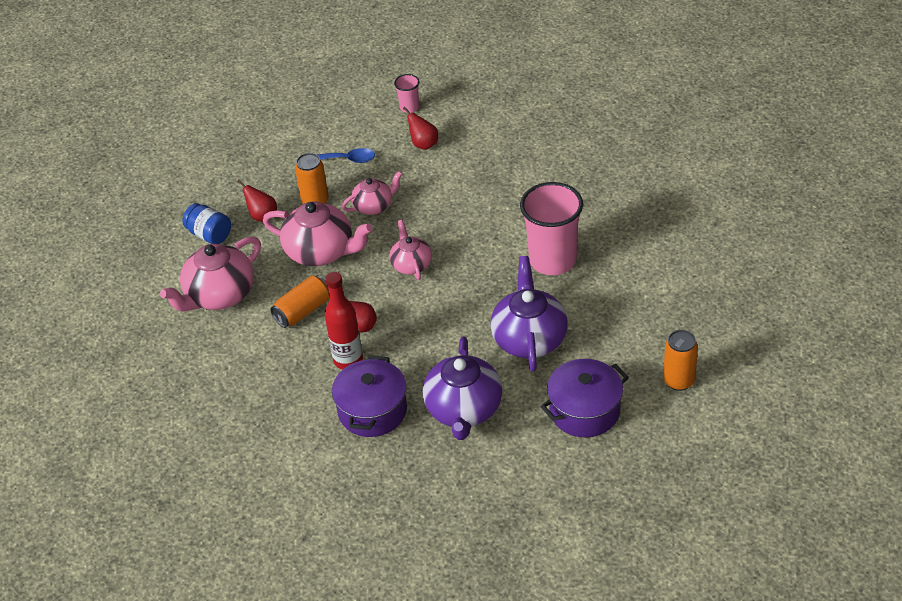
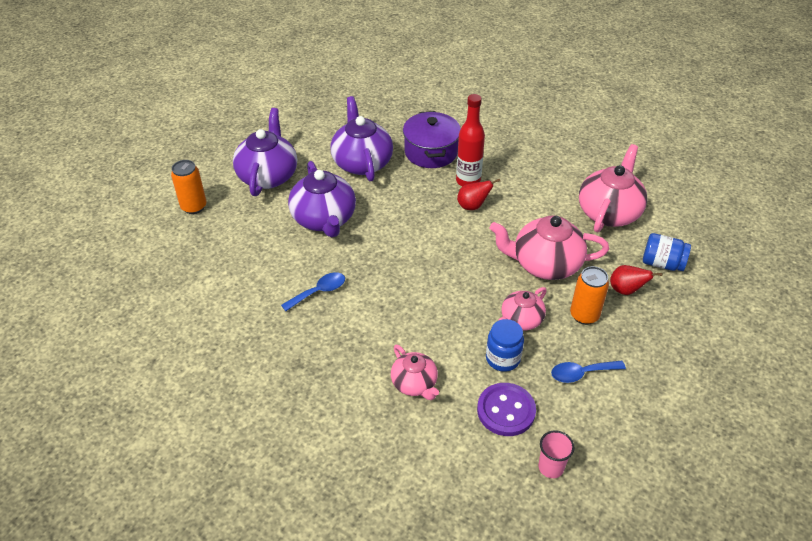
camera: 160 degrees right, 0 degrees up
orange can [270,275,329,328] -> none
pink teapot [389,220,432,280] -> pink teapot moved to [391,345,439,400]
red pear [403,107,438,150] -> purple button [477,383,536,436]
pink cup [520,182,583,275] -> blue spoon [281,272,345,311]
purple pot [540,359,629,438] -> purple teapot [233,108,297,196]
none -> blue jar [486,319,524,372]

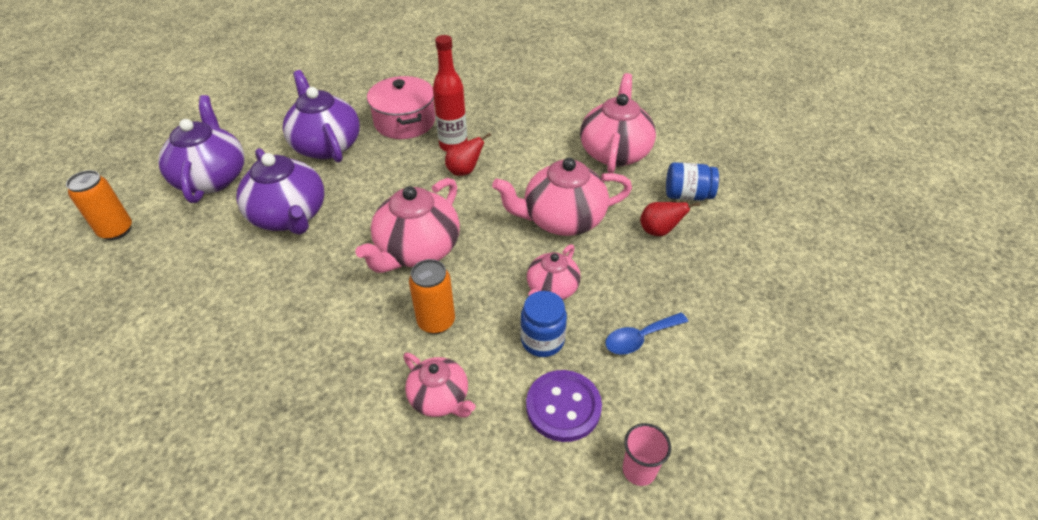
camera: 15 degrees left, 0 degrees up
blue spoon [281,272,345,311] -> none
purple pot [403,111,461,168] -> pink pot [367,76,435,139]
orange can [570,266,609,325] -> orange can moved to [409,259,455,334]
none -> pink teapot [356,178,460,273]

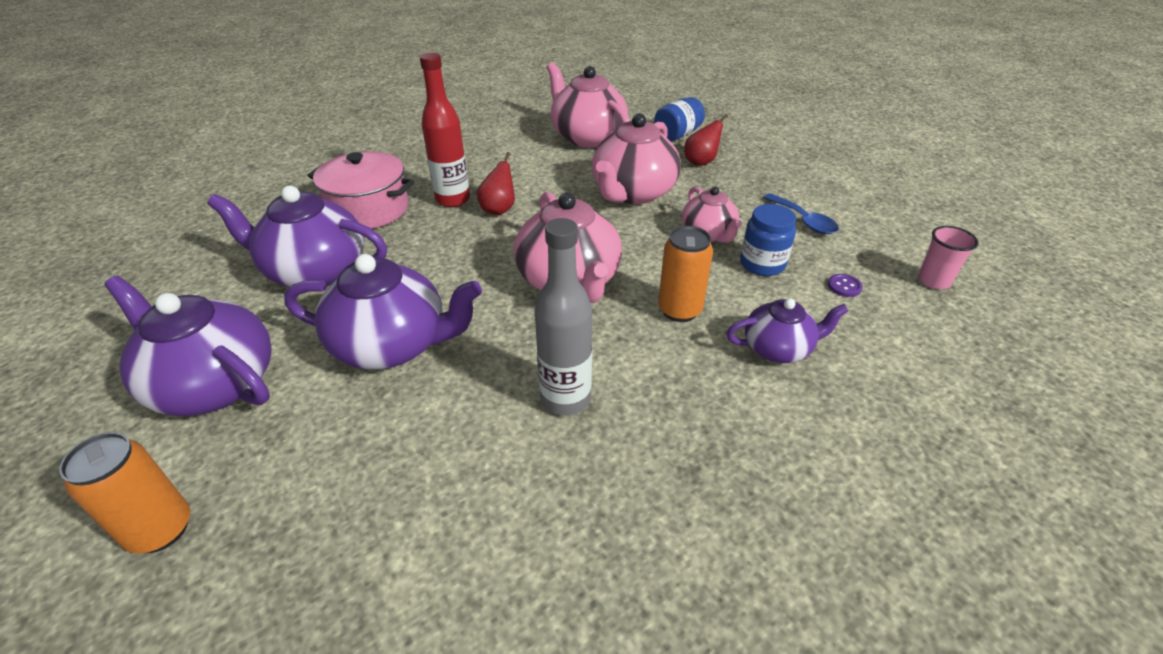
camera: 50 degrees left, 5 degrees down
pink teapot [403,353,476,418] -> purple teapot [726,298,848,363]
purple button [526,370,602,442] -> purple button [828,274,863,297], size x0.43
blue spoon [605,312,688,355] -> blue spoon turned 45 degrees counterclockwise [763,194,839,234]
none -> grey bottle [535,218,592,416]

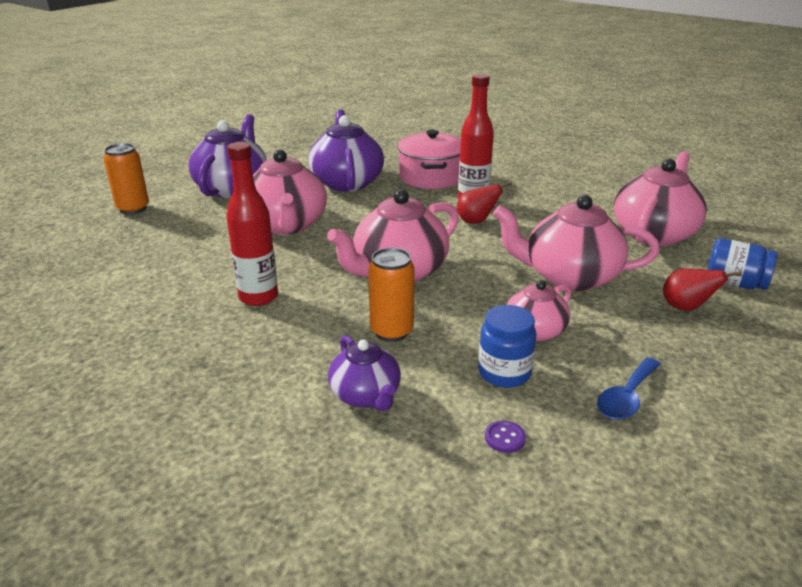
camera: 70 degrees right, 10 degrees down
purple teapot [284,254,482,369] -> pink teapot [253,149,327,235]
grey bottle [535,218,592,416] -> red bottle [226,142,278,306]
pink cup [918,226,978,289] -> none

